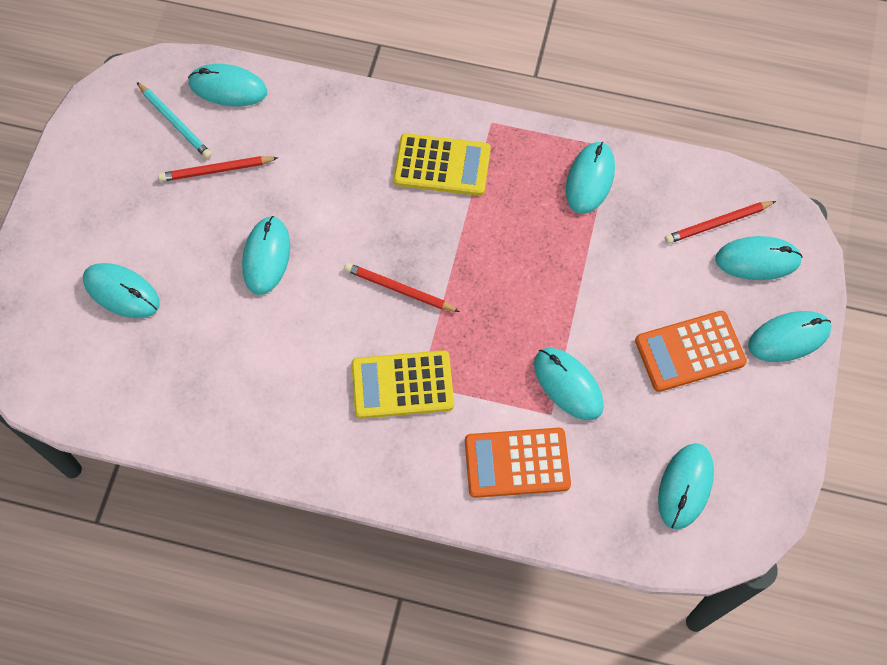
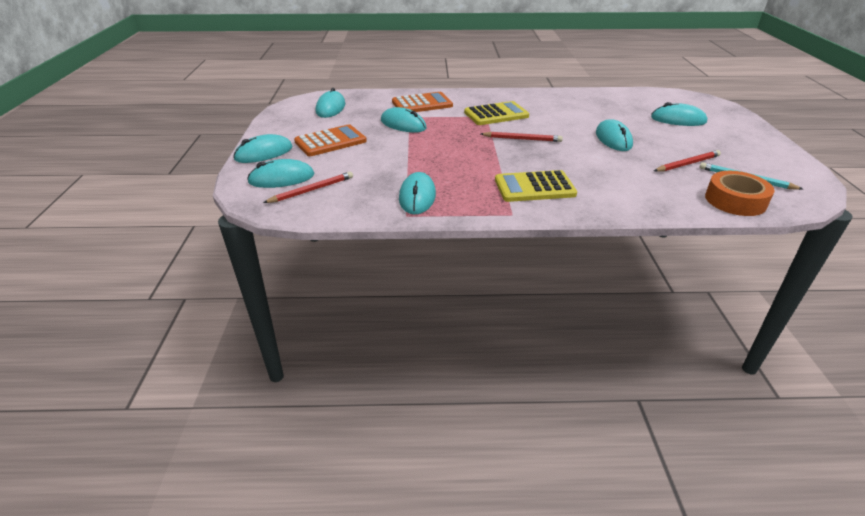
camera: 165 degrees right, 30 degrees down
turquoise mouse [188,64,267,106] -> orange tape [705,171,774,216]

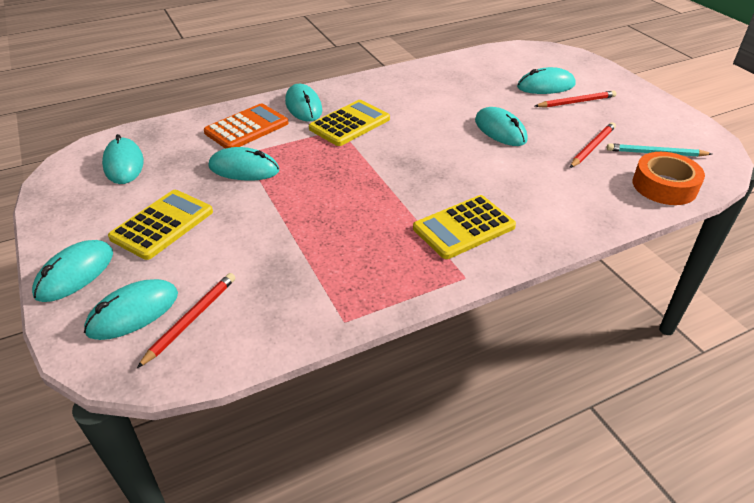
camera: 25 degrees left, 5 degrees up
orange calculator [294,124,367,156] -> yellow calculator [108,190,213,260]
turquoise mouse [399,172,436,214] -> turquoise mouse moved to [285,84,322,121]
red pencil [481,132,563,142] -> red pencil moved to [535,90,617,108]

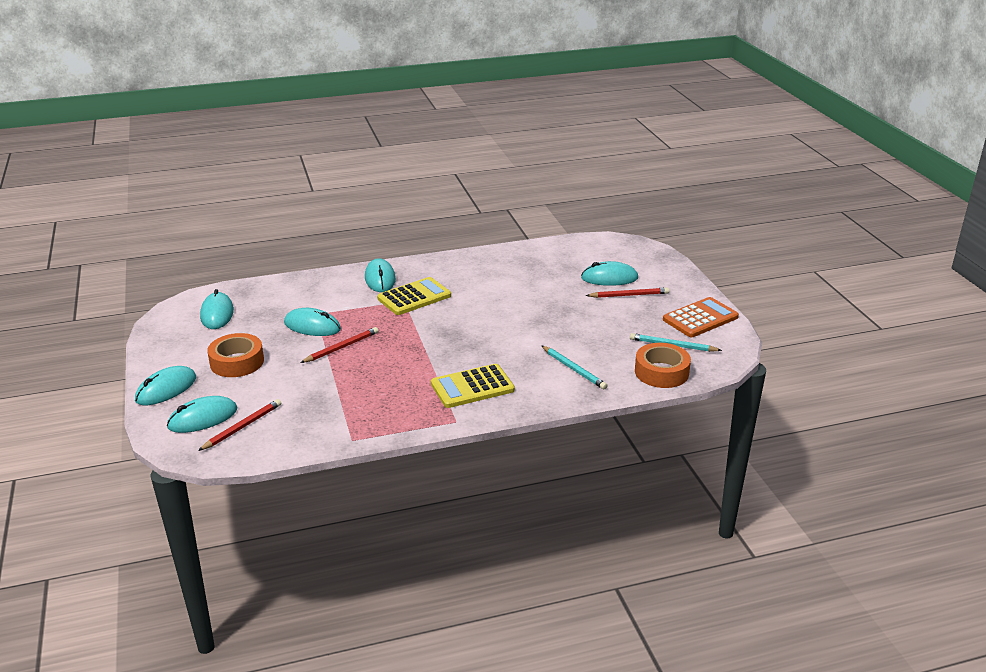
camera: 10 degrees right, 10 degrees down
yellow calculator [108,190,213,260] -> orange tape [207,333,264,377]
orange calculator [204,103,289,149] -> orange calculator moved to [663,297,739,337]
turquoise mouse [475,107,528,146] -> none
red pencil [570,122,616,168] -> red pencil moved to [300,327,378,363]
none -> turquoise pencil [542,346,608,389]

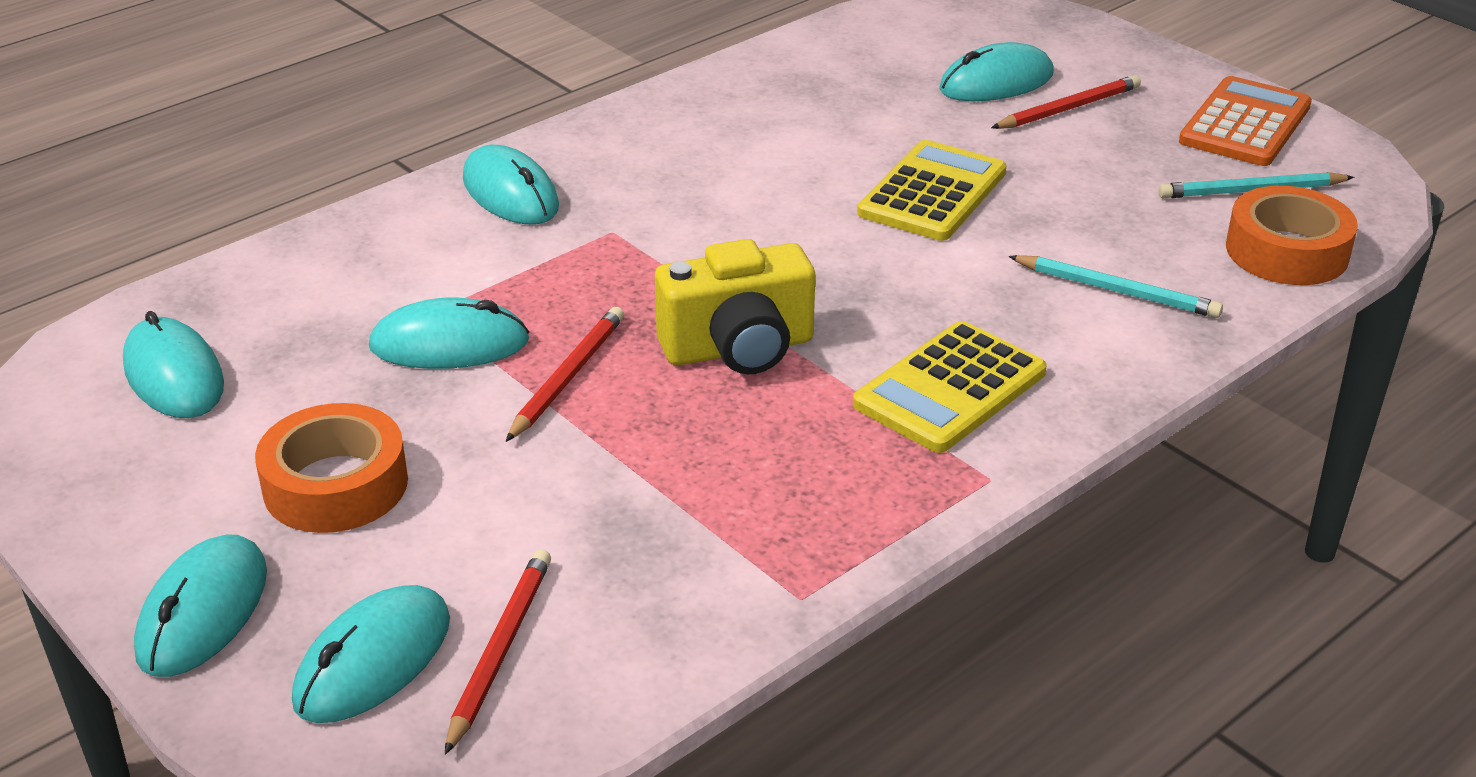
camera: 25 degrees left, 5 degrees up
yellow calculator [377,277,451,315] -> yellow calculator moved to [857,140,1007,241]
none -> yellow camera [655,239,815,374]

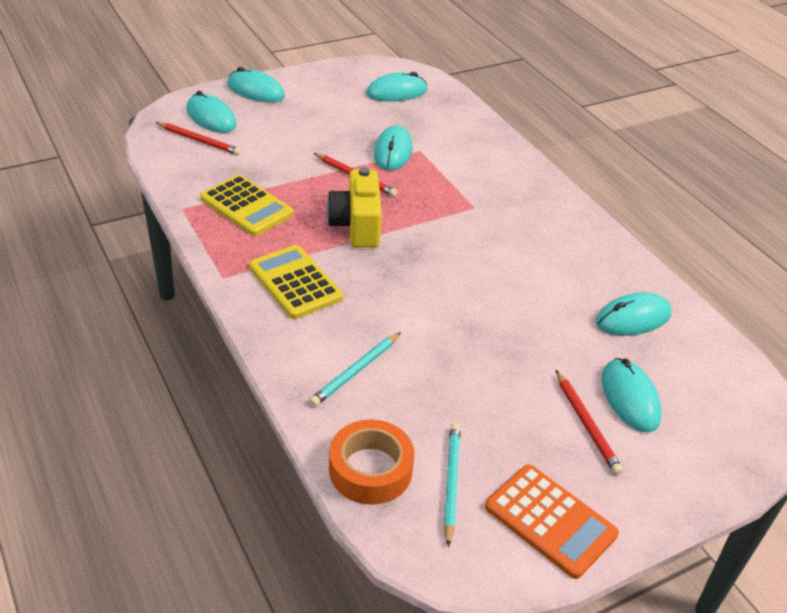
camera: 100 degrees right, 5 degrees up
orange tape [255,403,408,533] -> none
turquoise mouse [463,145,559,224] -> turquoise mouse moved to [596,292,672,336]
yellow calculator [857,140,1007,241] -> yellow calculator moved to [200,175,294,236]

